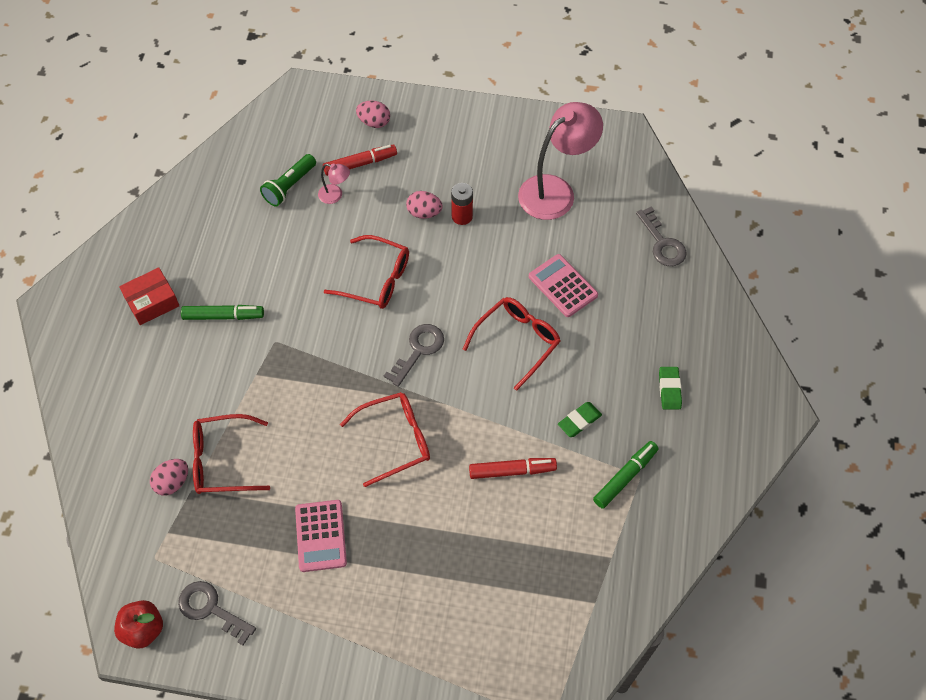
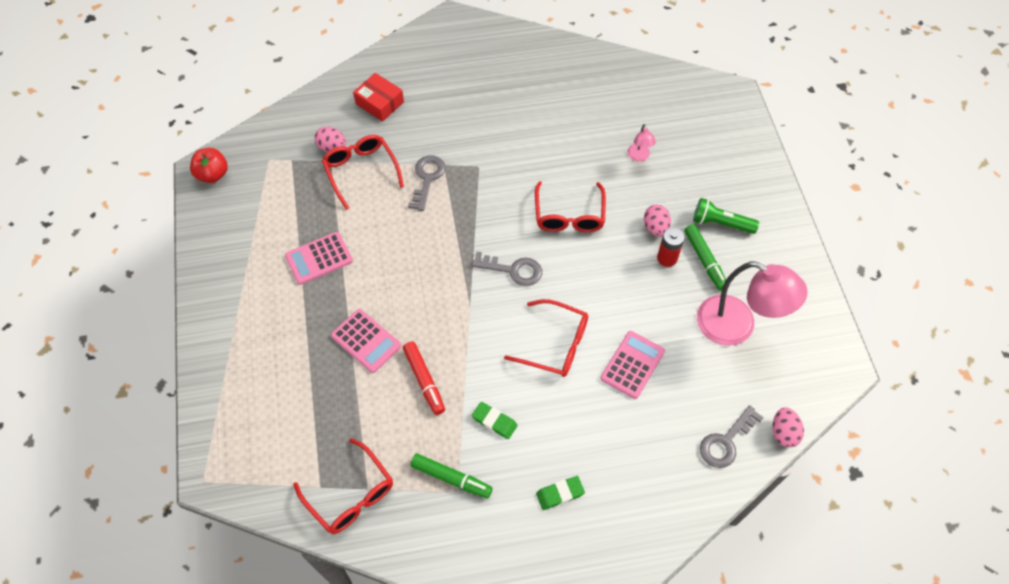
camera: 70 degrees right, 0 degrees up
red box [119,267,179,325] -> red box moved to [353,73,404,122]
grey key [178,581,256,645] -> grey key moved to [408,155,446,211]
green marker [181,305,264,320] -> green marker moved to [684,224,726,291]
green flashlight [260,154,316,206] -> green flashlight moved to [693,198,759,234]
red marker [323,145,397,176] -> none
red glasses [340,392,430,487] -> red glasses moved to [294,438,393,534]
pink egg [356,101,390,128] -> pink egg moved to [773,407,804,447]
none -> pink calculator [331,309,401,373]

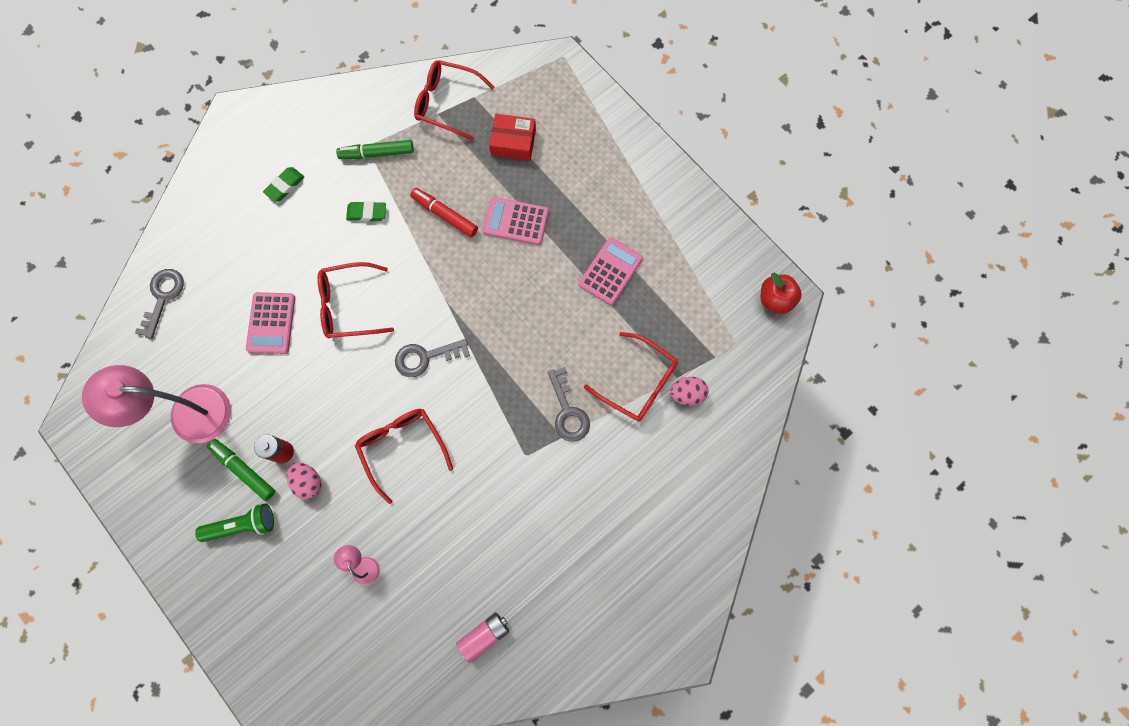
camera: 150 degrees right, 15 degrees up
red box [353,73,404,122] -> red box moved to [489,114,536,161]
pink egg [773,407,804,447] -> none
none -> pink battery [456,612,509,663]

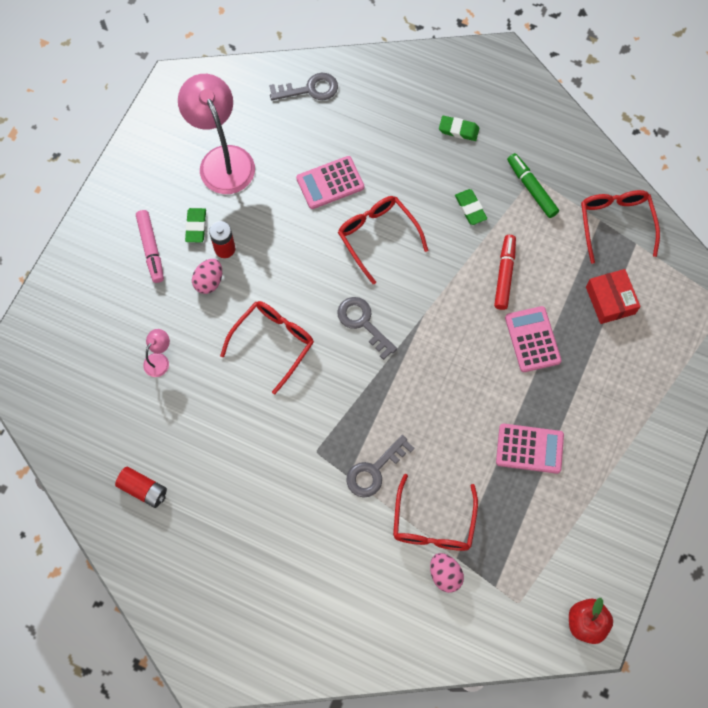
camera: 65 degrees right, 5 degrees down
green flashlight [195,504,274,542] -> pink marker [136,210,164,283]
green marker [207,439,275,501] -> green eraser [185,208,206,242]
pink battery [456,612,509,663] -> red battery [115,467,167,508]

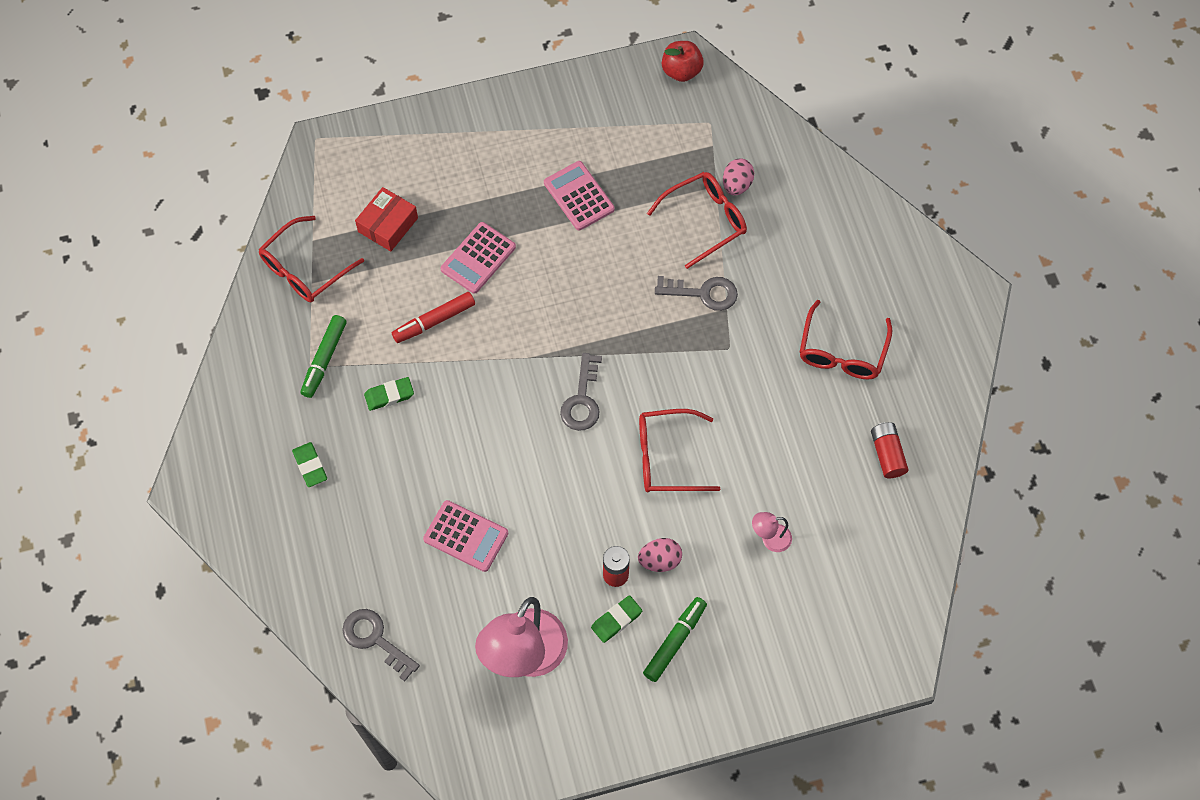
camera: 130 degrees left, 5 degrees down
pink marker [136,210,164,283] -> green marker [643,597,707,682]
red glasses [338,196,428,284] -> red glasses moved to [800,300,892,379]
green eraser [455,189,487,225] -> green eraser turned 45 degrees clockwise [364,377,414,411]

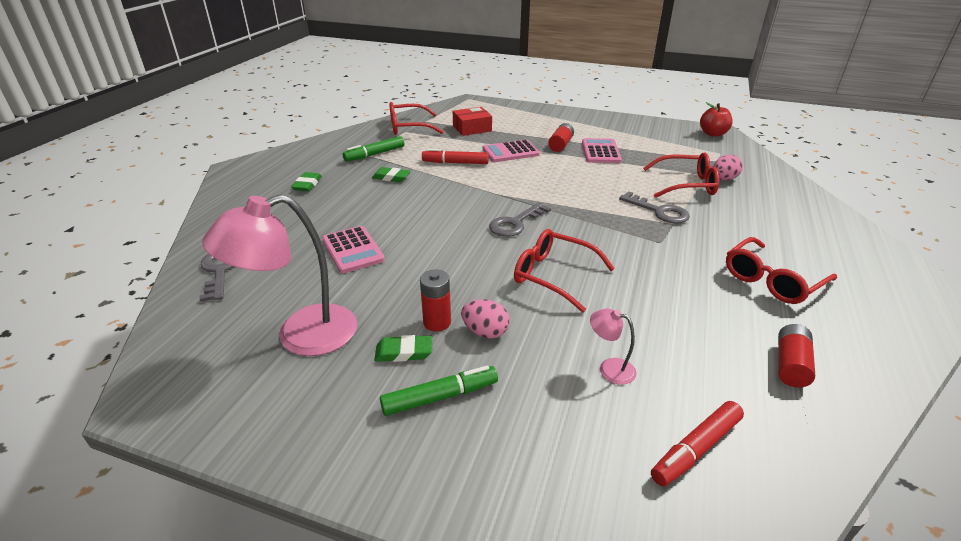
camera: 35 degrees right, 30 degrees down
none -> red battery [548,123,574,152]
none -> red marker [651,401,744,486]

